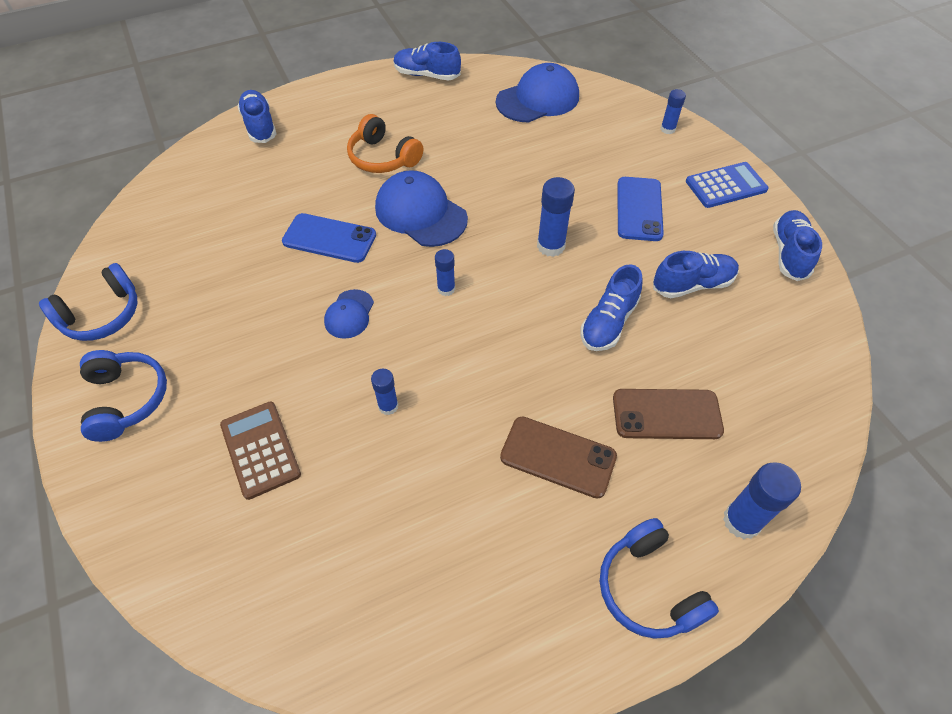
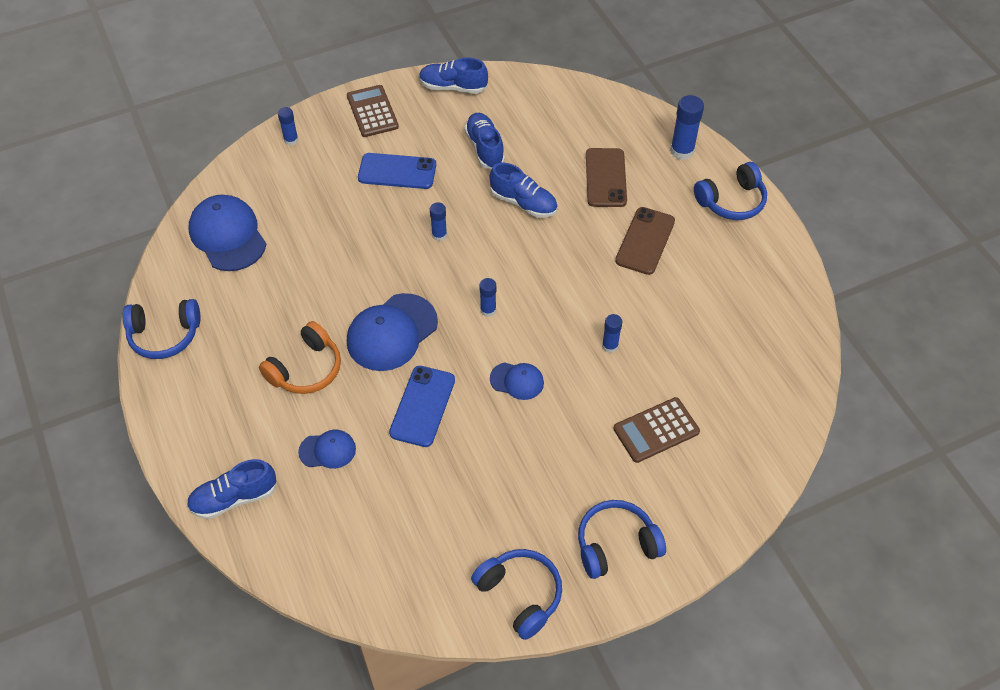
camera: 90 degrees left, 0 degrees up
blue shoe [394,42,461,80] -> blue headphones [123,299,200,359]
blue glue stick [537,177,575,257] -> blue glue stick [430,202,447,241], size x0.61
blue calculator [686,162,769,208] -> brown calculator [347,85,399,137]
none -> blue cap [298,430,356,469]

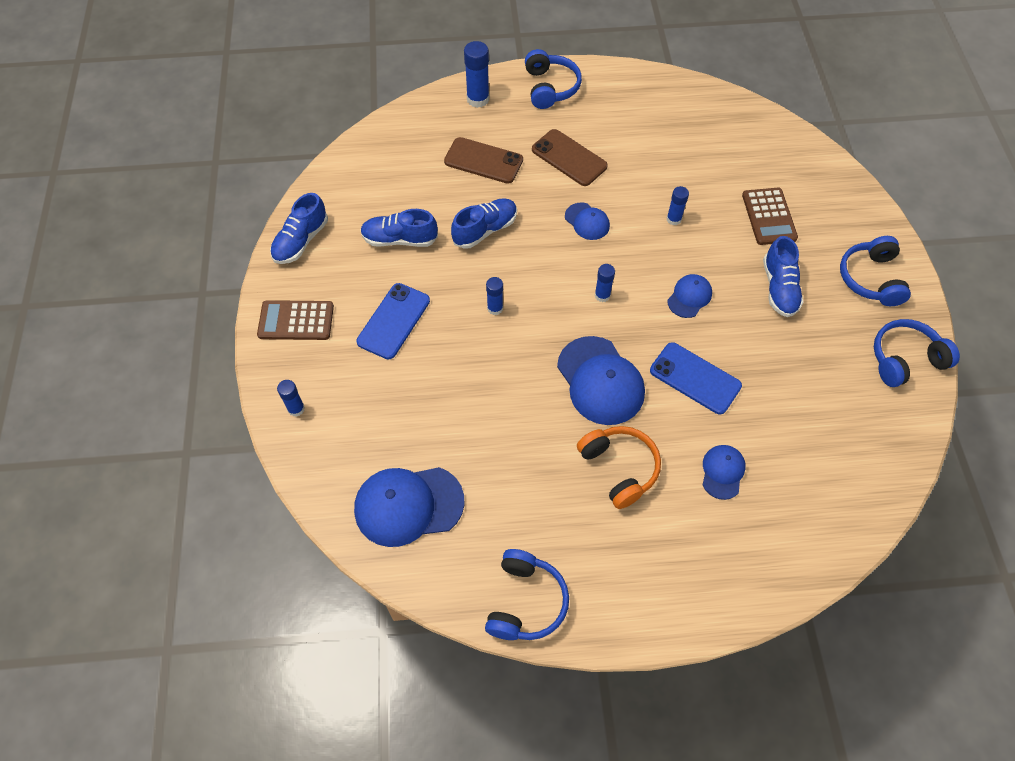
camera: 70 degrees left, 5 degrees up
blue shoe [187,459,277,519] -> blue shoe moved to [763,236,804,317]
none -> blue cap [565,203,610,240]

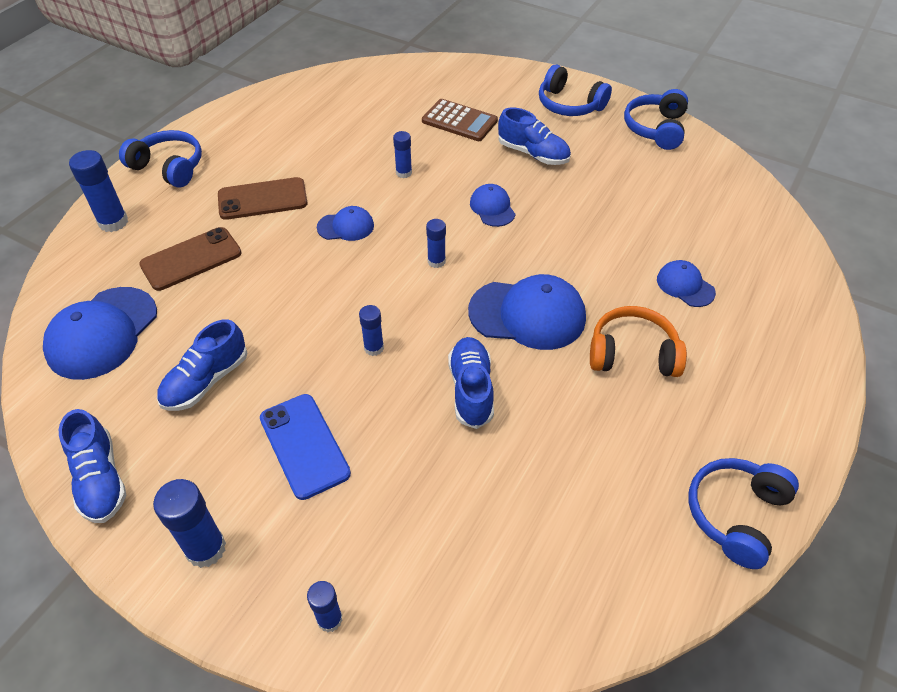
camera: 55 degrees left, 10 degrees down
brown calculator [257,300,334,340] -> blue glue stick [153,479,226,568]
blue cap [354,467,464,547] -> blue cap moved to [43,287,157,380]
blue shoe [451,198,517,249] -> blue shoe moved to [448,337,494,429]
blue headphones [485,549,569,640] -> blue headphones turned 105 degrees counterclockwise [689,458,799,569]
blue phone [650,342,742,414] -> none

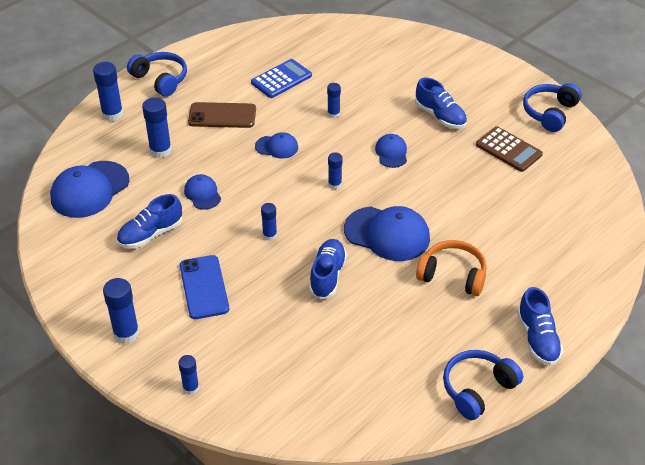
camera: 15 degrees right, 5 degrees down
blue shoe [59,409,127,523] -> blue shoe moved to [517,287,563,365]
brown phone [139,227,242,291] -> blue glue stick [142,97,172,158]
brown calculator [422,99,498,141] -> brown calculator moved to [476,126,543,172]
blue headphones [539,65,612,116] -> none
blue cap [657,260,716,307] -> blue cap moved to [184,174,221,210]
none -> blue calculator [251,59,312,98]

